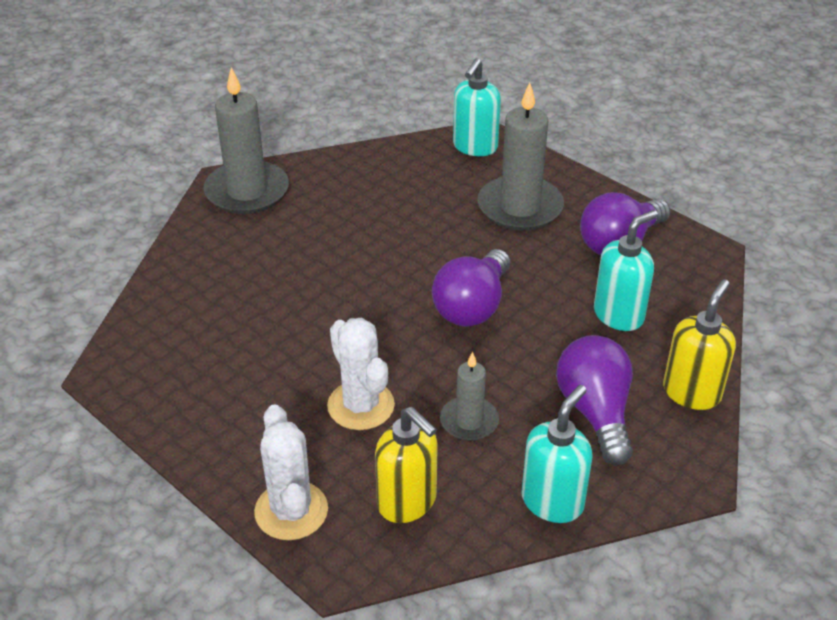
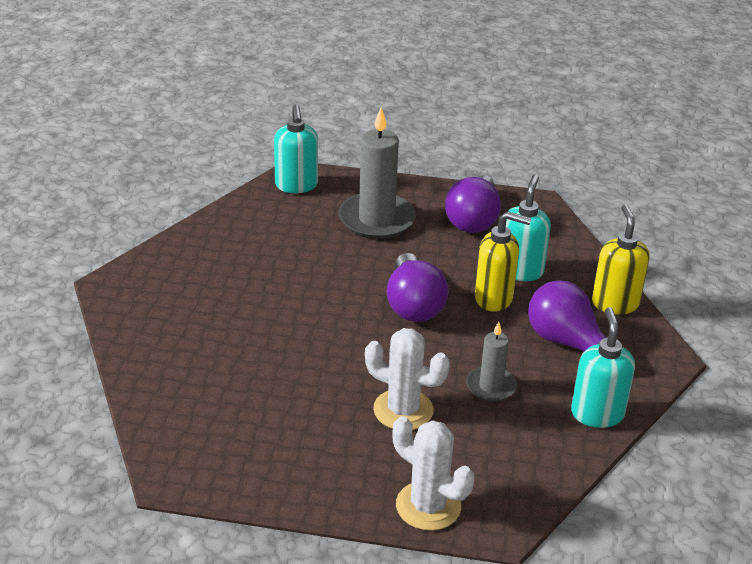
camera: 35 degrees left, 5 degrees down
grey candle [204,67,289,214] -> none
yellow soap dispenser [375,407,438,523] -> yellow soap dispenser moved to [475,211,531,312]

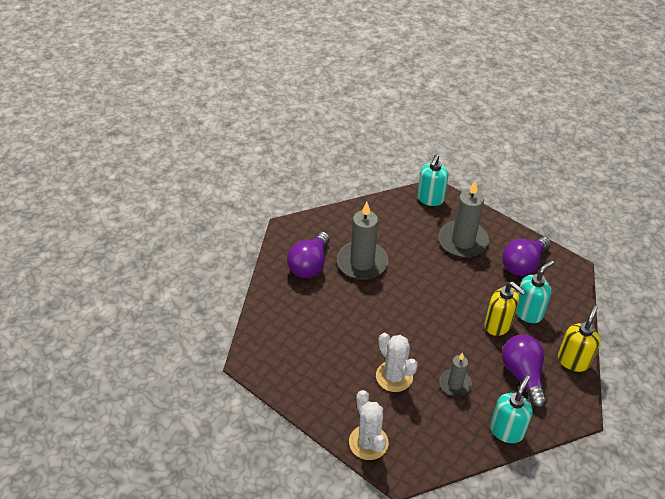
camera: 30 degrees right, 10 degrees up
purple light bulb [387,253,448,322] -> purple light bulb moved to [287,232,330,278]
none -> grey candle [337,202,389,280]

